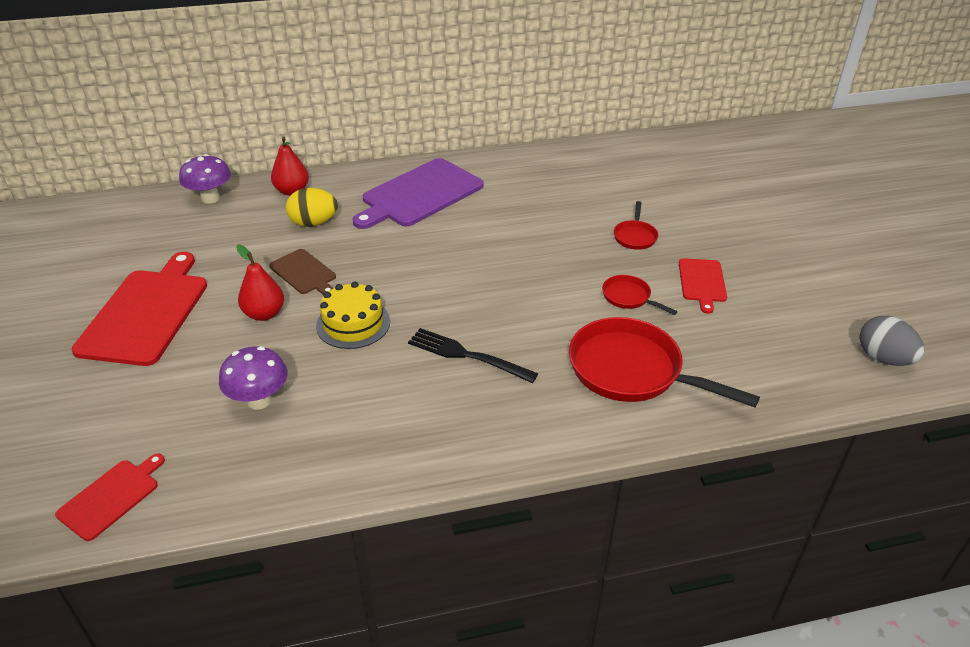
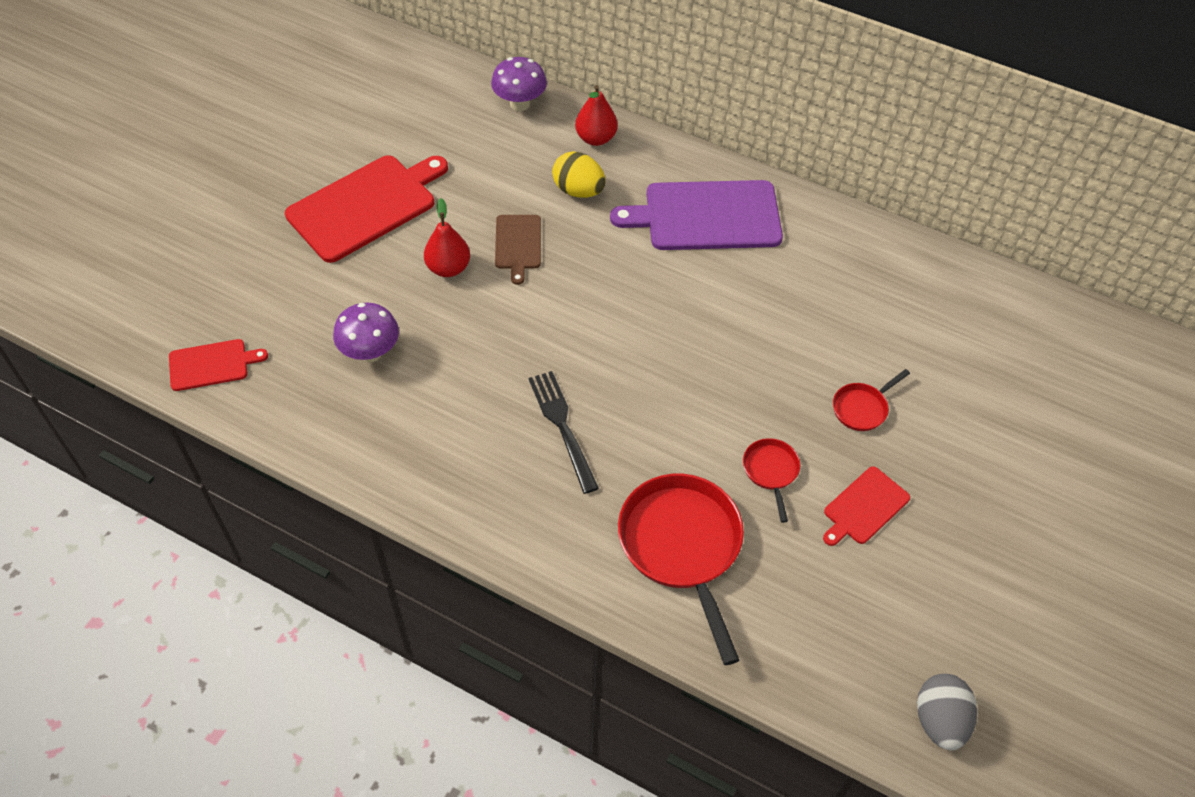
camera: 40 degrees right, 15 degrees up
yellow cake [316,281,390,349] -> none

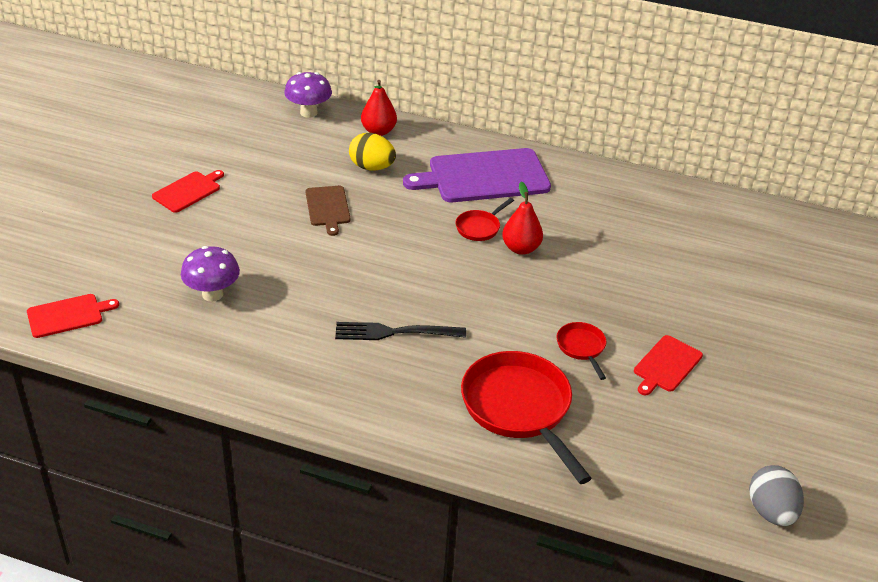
camera: 10 degrees left, 15 degrees down
red cutting board [285,155,448,263] -> red cutting board [152,170,224,213], size x0.52
red pear [424,198,470,277] -> red pear moved to [502,182,543,255]
black fork [528,371,599,494] -> black fork turned 60 degrees counterclockwise [335,322,466,340]
red pan [833,369,910,431] -> red pan moved to [455,198,514,241]

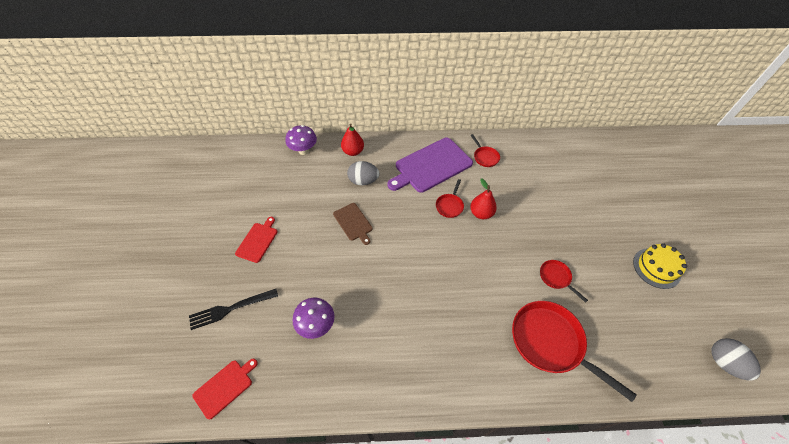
camera: 20 degrees left, 15 degrees up
black fork [335,322,466,340] -> black fork moved to [189,289,278,330]
yellow egg [349,133,396,171] -> grey egg [347,161,379,185]
red cutting board [634,335,703,395] -> none
none -> red pan [470,134,500,167]
none -> yellow cake [633,243,687,289]

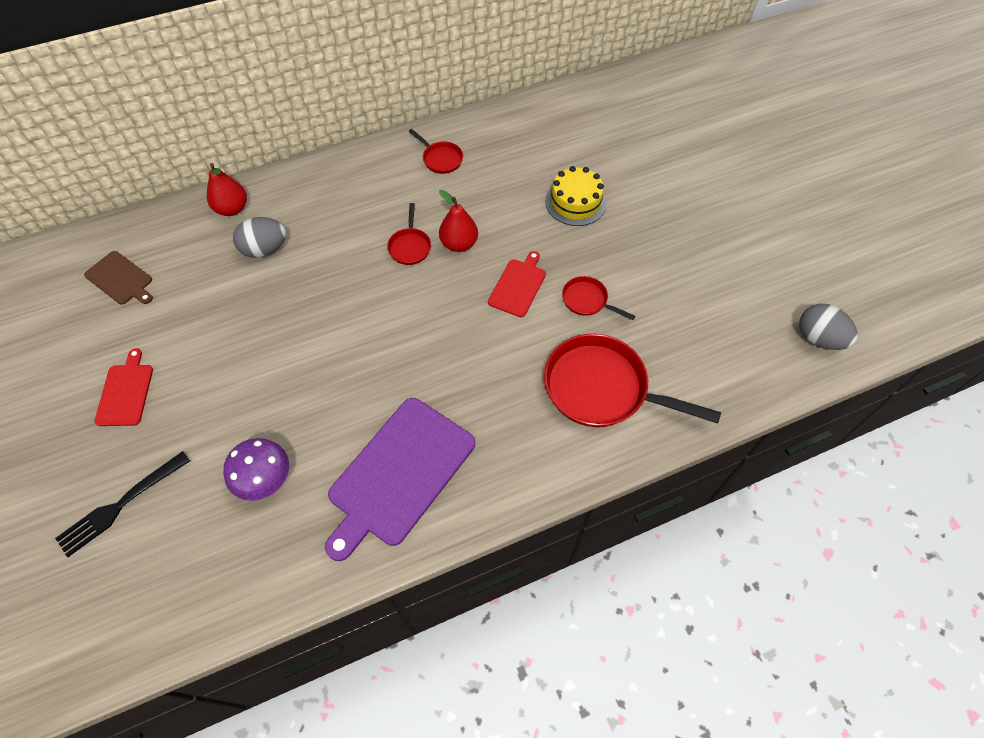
camera: 20 degrees left, 5 degrees up
red cutting board [192,359,258,420] -> red cutting board moved to [488,251,546,317]
purple mushroom [285,125,317,155] -> none
brown cutting board [333,203,373,245] -> brown cutting board moved to [84,251,153,305]
purple cutting board [388,138,473,193] -> purple cutting board moved to [325,398,475,561]
yellow cake [633,243,687,289] -> yellow cake moved to [545,166,607,226]

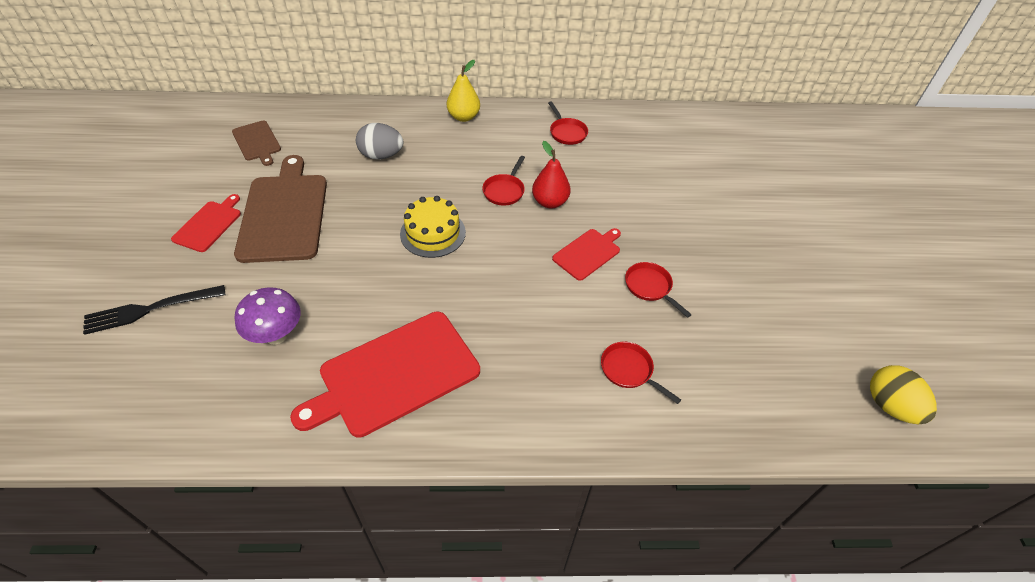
camera: 20 degrees right, 10 degrees down
red pear [207,163,247,216] -> none
purple cutting board [325,398,475,561] -> red cutting board [290,312,480,438]
red pan [544,334,721,427] -> red pan [601,342,681,404], size x0.48
yellow cake [545,166,607,226] -> yellow cake moved to [400,196,466,258]
grey egg [799,304,858,350] -> yellow egg [870,365,937,424]
none -> brown cutting board [234,155,327,263]
none -> yellow pear [447,60,480,122]

